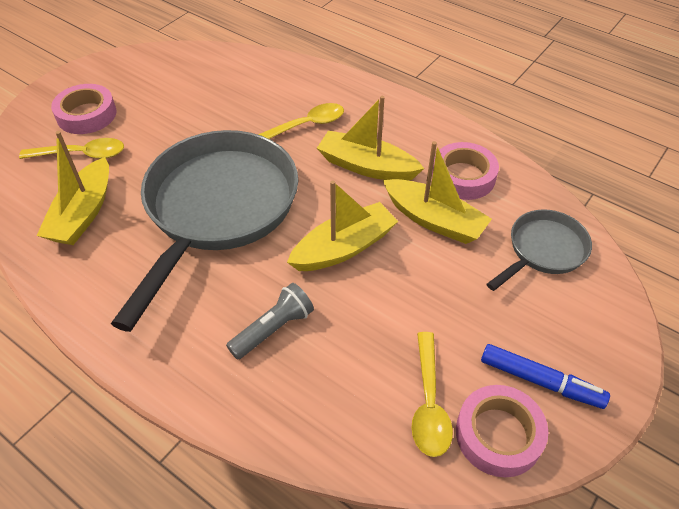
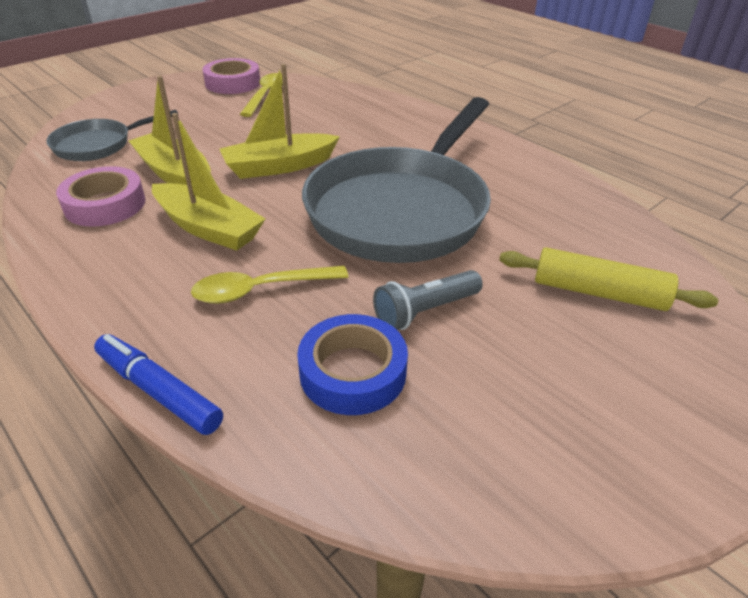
camera: 170 degrees left, 10 degrees down
yellow spoon [19,138,124,159] -> yellow rolling pin [499,247,718,311]
yellow boat [36,131,109,245] -> none
pink tape [51,84,116,134] -> none
grey flashlight [226,283,314,360] -> grey flashlight moved to [373,270,483,330]
blue marker [481,344,610,409] -> blue marker moved to [94,334,223,435]
none -> blue tape [297,314,408,415]

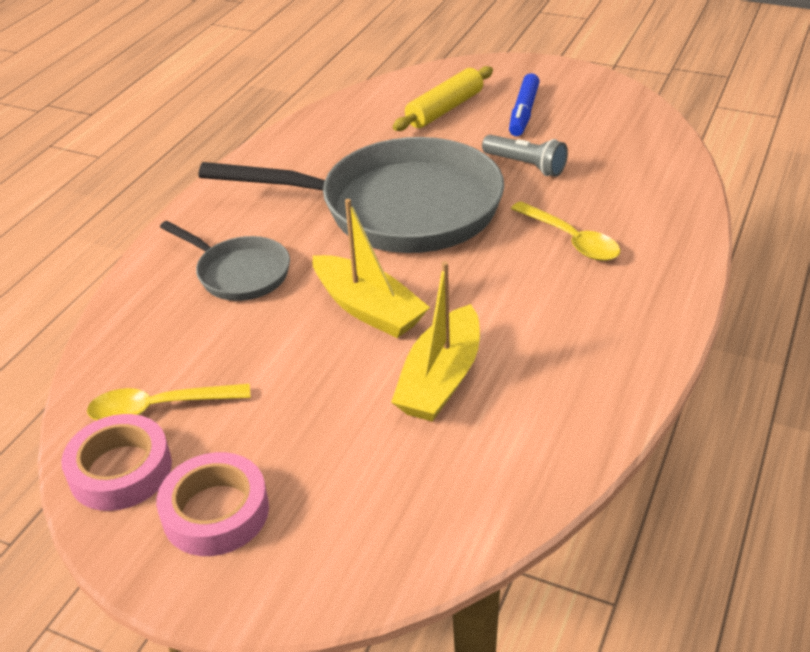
camera: 110 degrees left, 0 degrees up
grey pan [46,110,178,161] -> grey pan moved to [160,221,290,301]
pink tape [56,166,145,227] -> pink tape moved to [156,452,269,556]
blue marker [94,334,223,435] -> blue marker moved to [509,73,540,136]
yellow boat [152,113,266,251] -> none
blue tape [297,314,408,415] -> none
yellow rolling pin [499,247,718,311] -> yellow rolling pin turned 45 degrees clockwise [393,66,493,131]

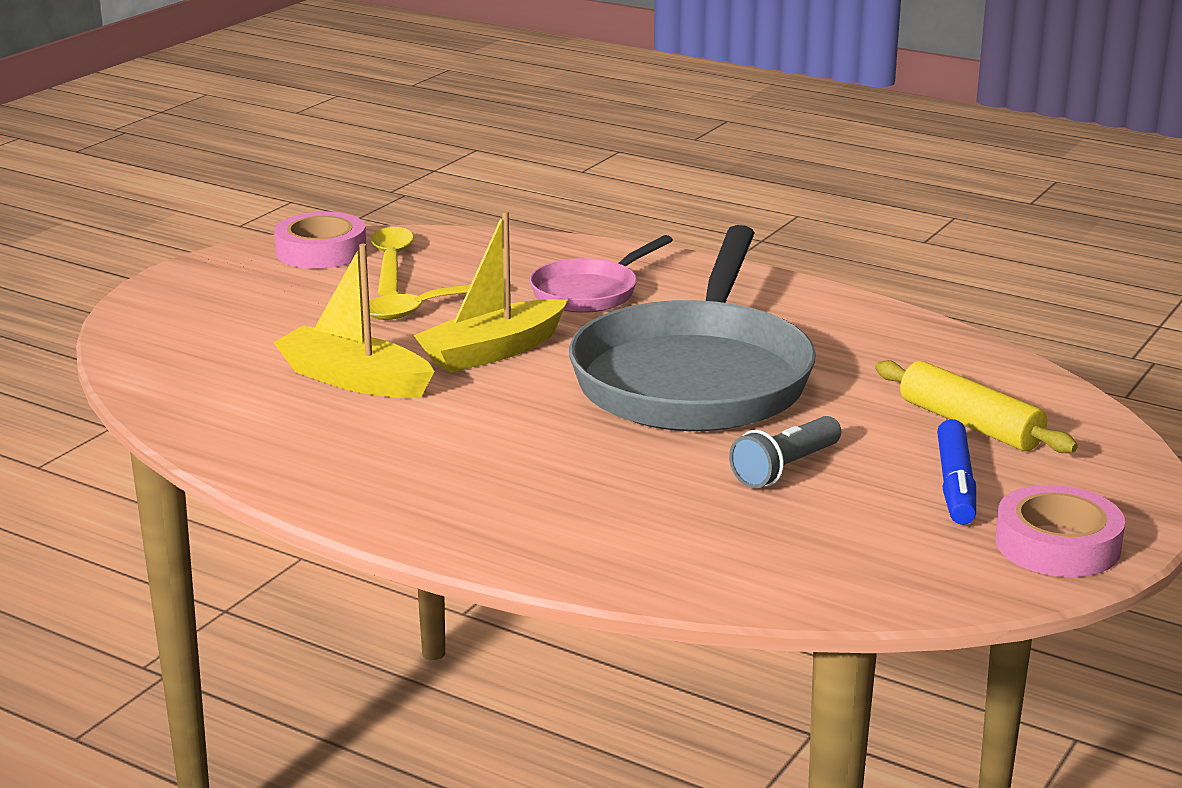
camera: 95 degrees right, 15 degrees down
pink tape [156,452,269,556] -> pink tape moved to [995,485,1125,577]
grey pan [160,221,290,301] -> pink pan [530,235,673,313]
blue marker [509,73,540,136] -> blue marker turned 105 degrees counterclockwise [937,419,976,525]
yellow spoon [511,201,620,261] -> yellow spoon moved to [369,281,511,320]

